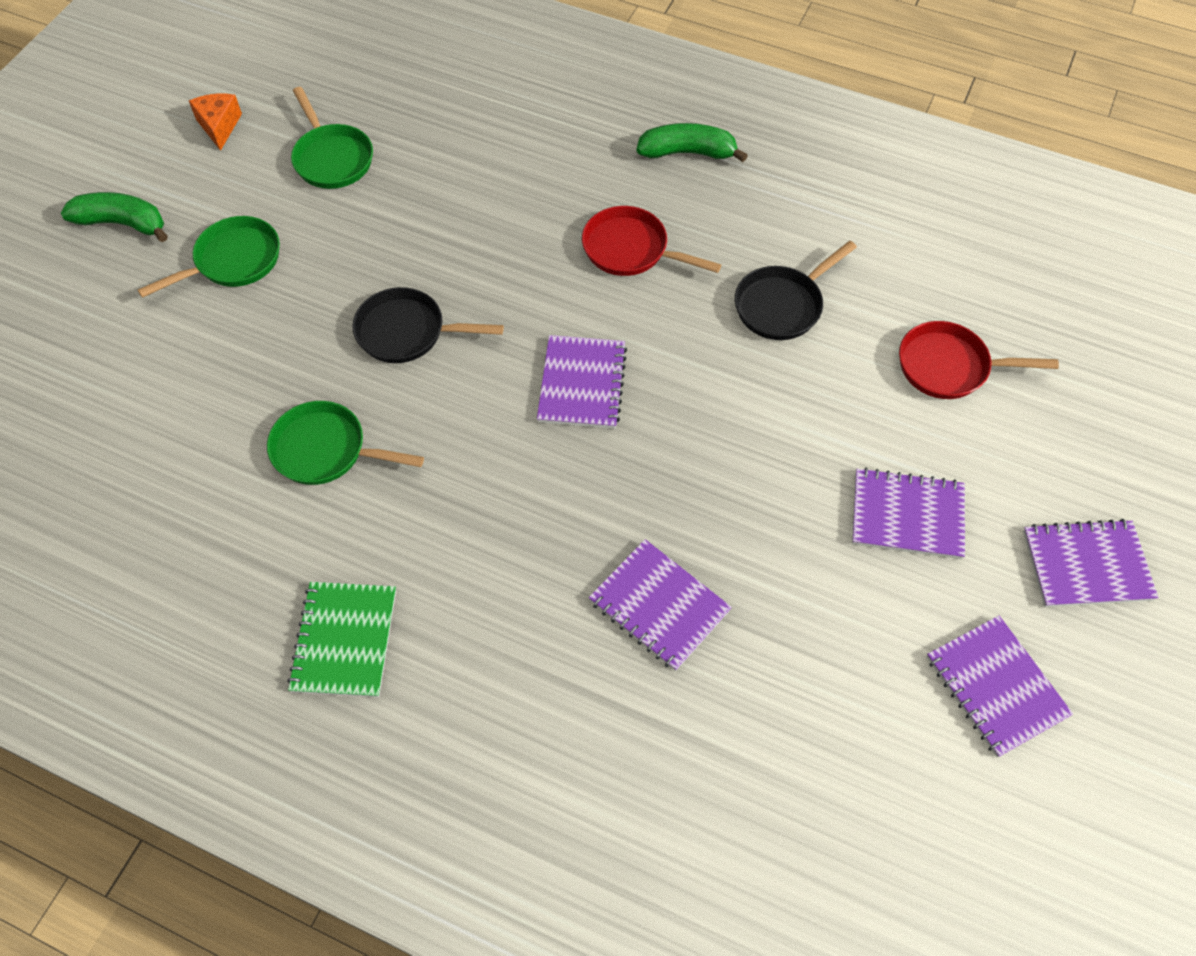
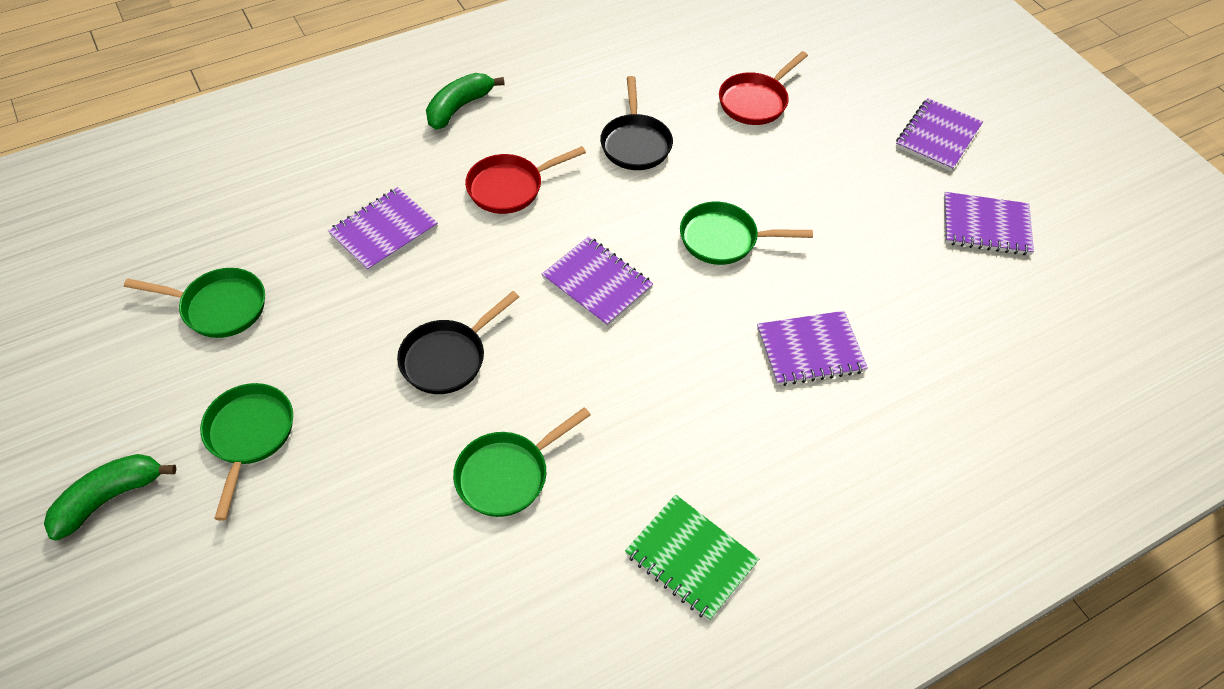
camera: 55 degrees left, 5 degrees down
orange cheese [189,93,242,151] -> none
purple notebook [852,468,965,559] -> purple notebook moved to [328,187,438,272]
none -> green pan [680,202,813,265]

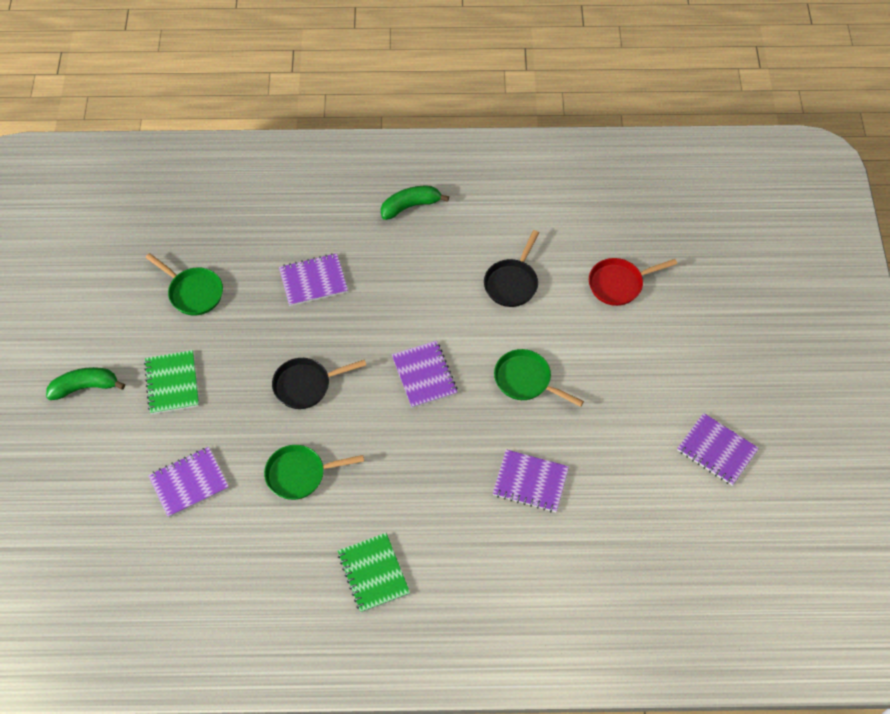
camera: 30 degrees right, 5 degrees up
green pan [200,383,293,521] -> green notebook [144,350,199,414]
red pan [465,146,586,214] -> none
purple notebook [896,98,983,171] -> purple notebook moved to [148,447,229,517]

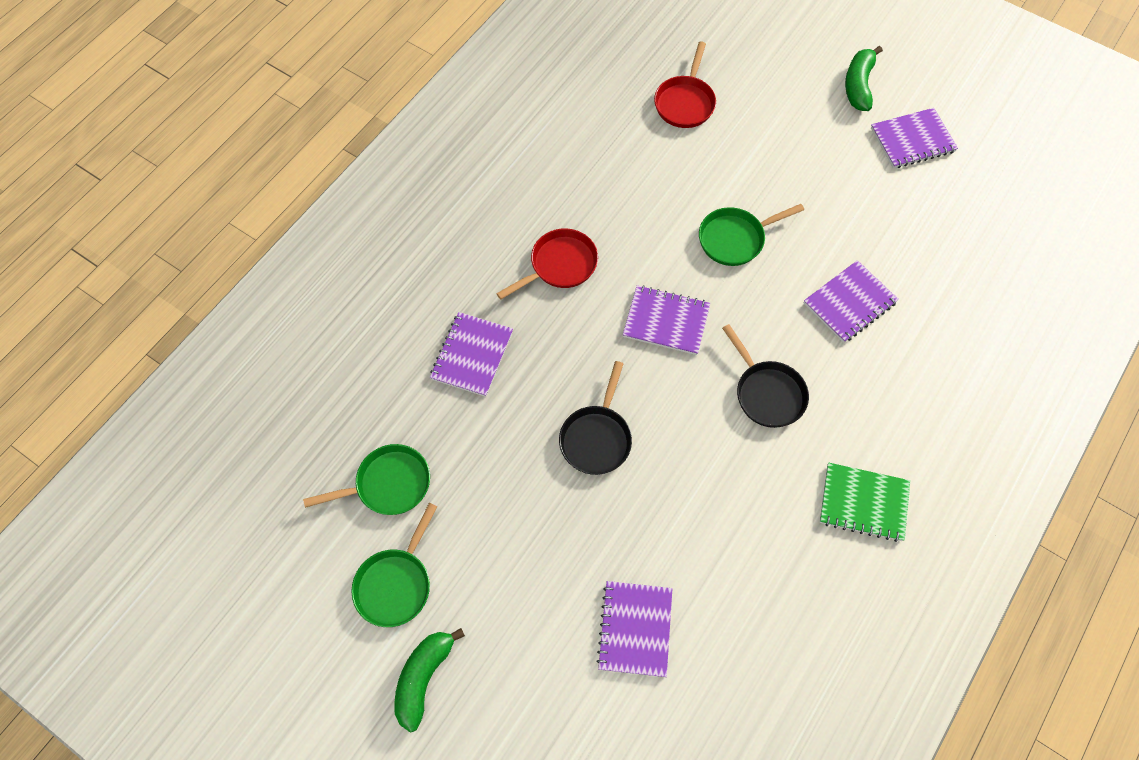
camera: 55 degrees left, 5 degrees up
green notebook [144,350,199,414] -> none
green pan [264,445,364,500] -> green pan moved to [351,503,437,627]
green banana [381,186,449,220] -> green banana moved to [845,46,883,111]
black pan [484,230,539,307] -> black pan moved to [722,324,809,428]
none -> red pan [496,229,598,300]

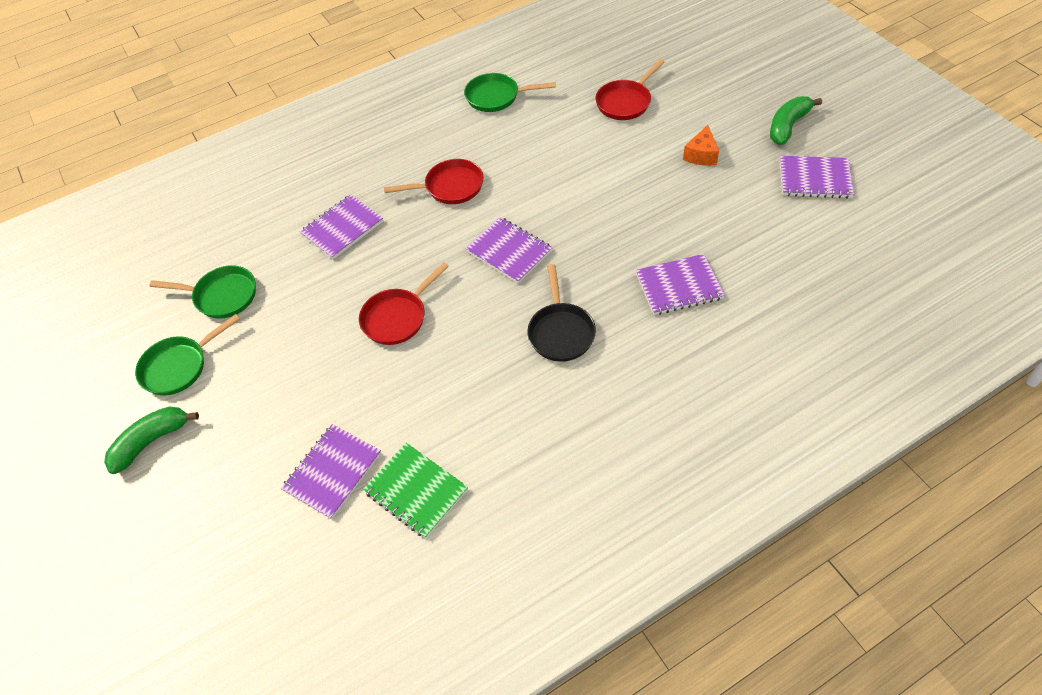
camera: 30 degrees right, 10 degrees down
black pan [559,361,632,475] -> red pan [359,262,449,345]
green pan [699,204,804,266] -> green pan moved to [464,73,555,112]
green notebook [820,463,910,542] -> green notebook moved to [363,443,468,538]
none -> orange cheese [683,125,719,166]

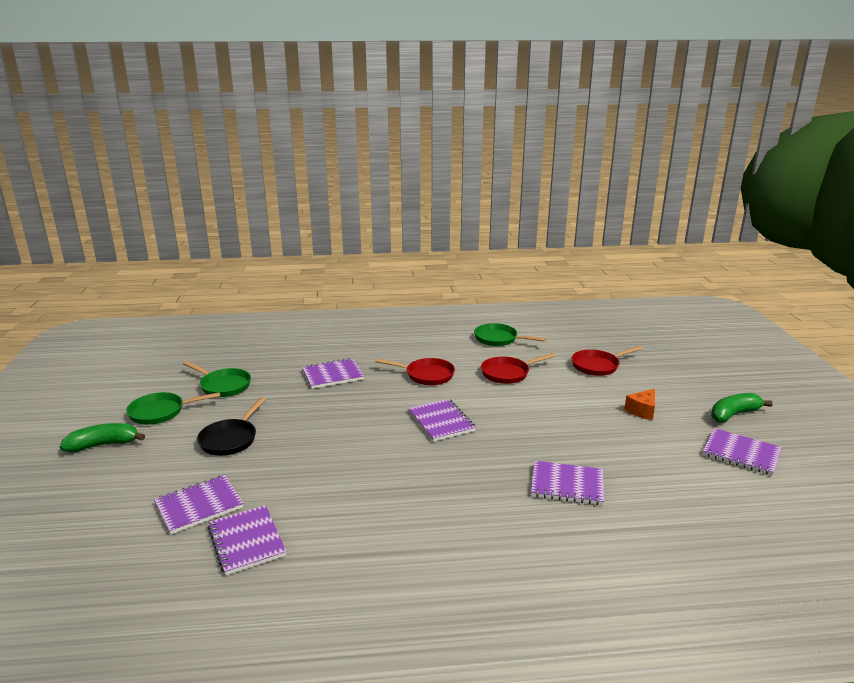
camera: 20 degrees right, 30 degrees down
red pan [359,262,449,345] -> red pan moved to [481,353,555,384]
green notebook [363,443,468,538] -> purple notebook [208,505,286,575]
black pan [527,264,596,362] -> black pan moved to [197,397,266,456]

